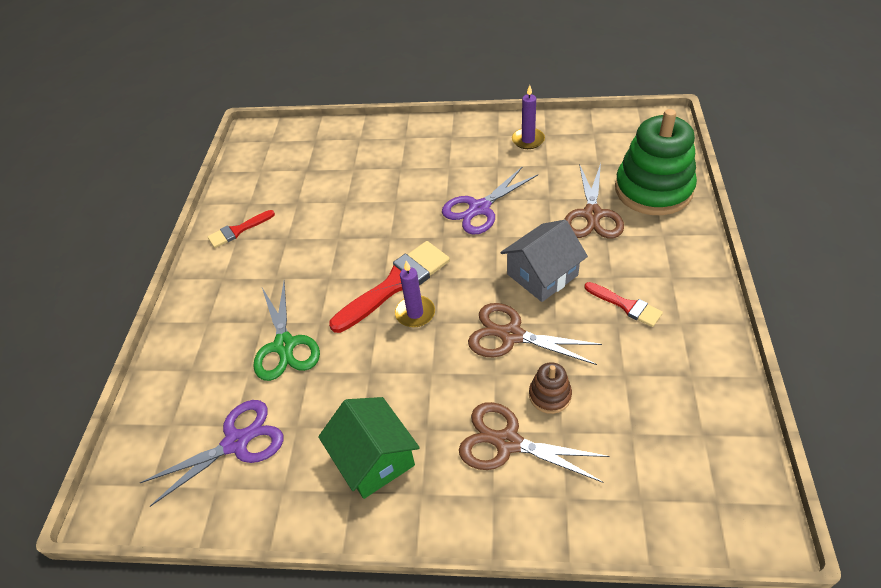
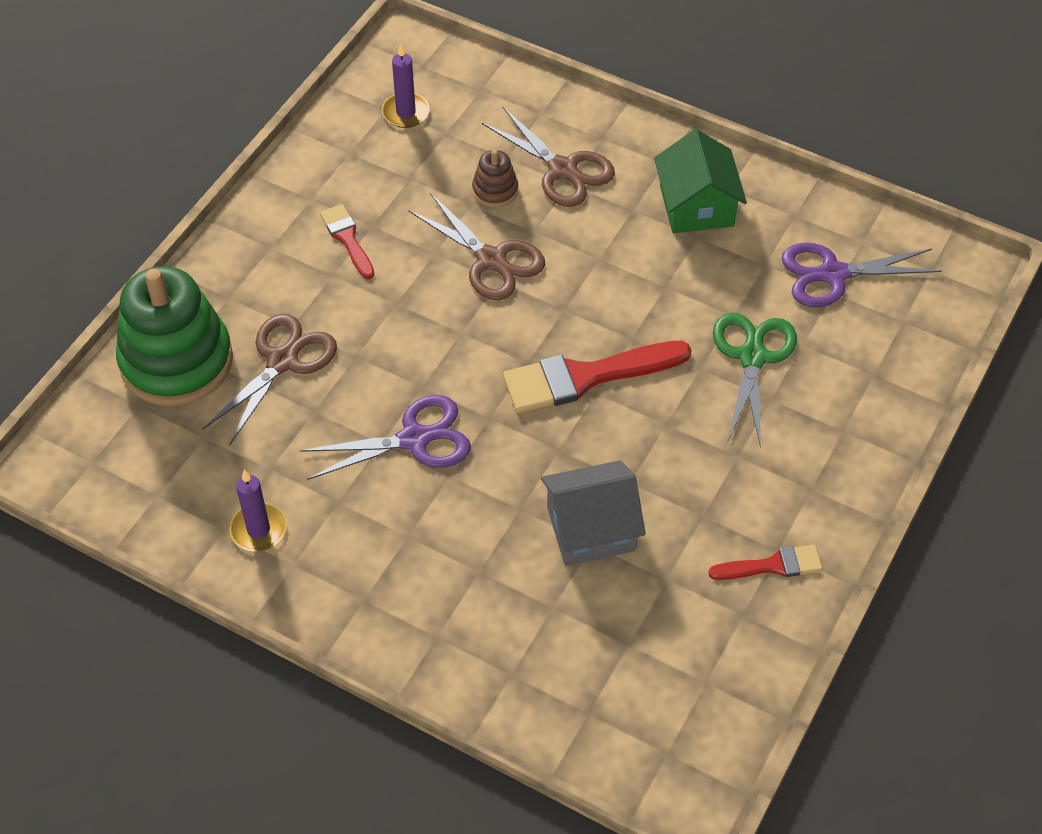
camera: 160 degrees left, 5 degrees up
purple candle [395,261,435,327] -> purple candle moved to [382,43,430,128]
grey house [500,220,588,302] -> grey house moved to [541,460,646,566]

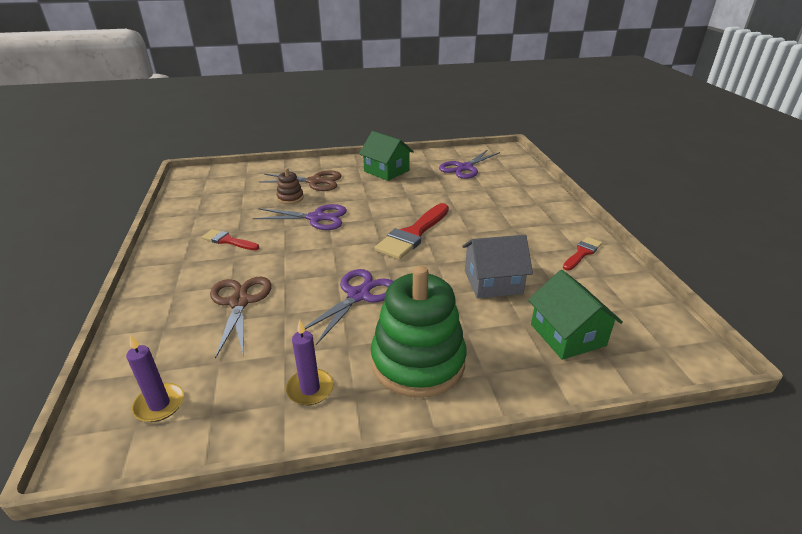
camera: 40 degrees left, 20 degrees down
green stacking toy [116,266,233,406] -> green stacking toy moved to [371,265,467,398]
purple candle [382,43,430,128] -> purple candle moved to [126,335,184,422]
brown scissors [408,193,545,301] -> purple scissors [253,204,347,230]
grey house [541,460,646,566] -> grey house turned 45 degrees clockwise [462,235,533,298]
green scissors [713,313,797,448] -> none
none -> green house [528,270,623,360]

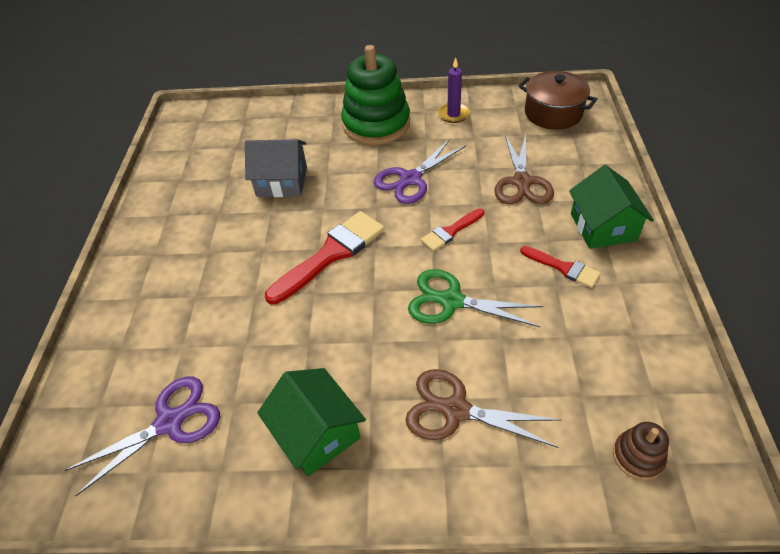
camera: 165 degrees left, 15 degrees up
purple candle [126,335,184,422] -> brown pot [519,71,597,130]
purple scissors [253,204,347,230] -> green scissors [408,269,543,327]
brown stacking toy [276,168,304,204] -> brown stacking toy moved to [613,422,669,480]
green house [528,270,623,360] -> green house moved to [569,165,654,249]
red brush [563,237,602,271] -> red brush moved to [421,208,484,251]

